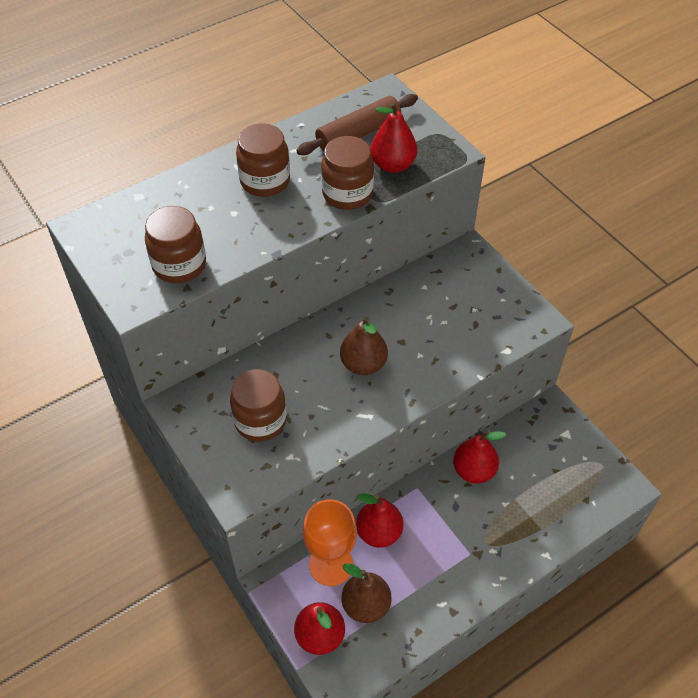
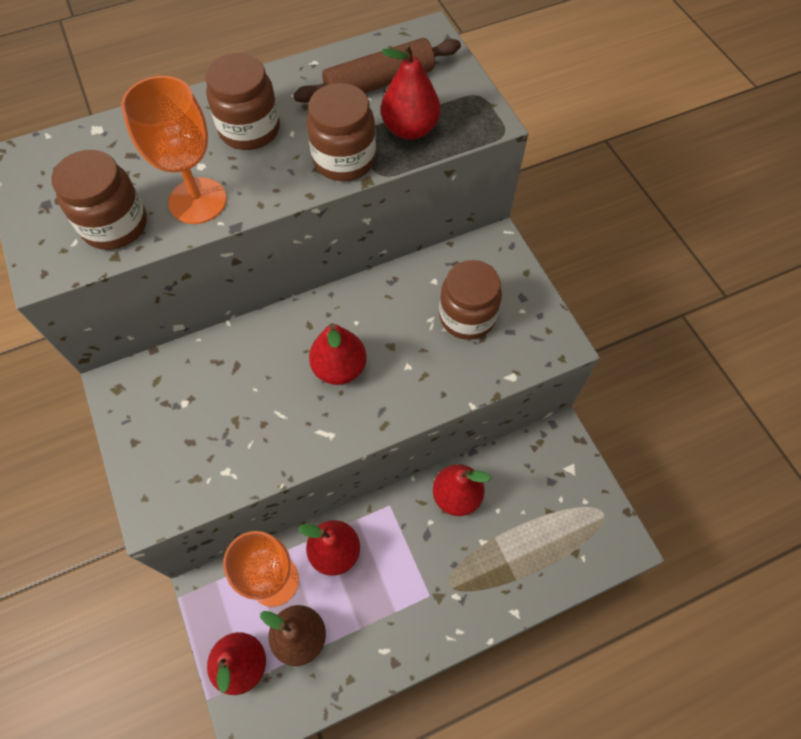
camera: 10 degrees right, 10 degrees up
brown jar [230,369,287,442] -> brown jar moved to [439,260,502,340]
brown pear [340,317,388,375] -> red pear [309,323,367,385]
none -> orange goblet [121,76,227,224]

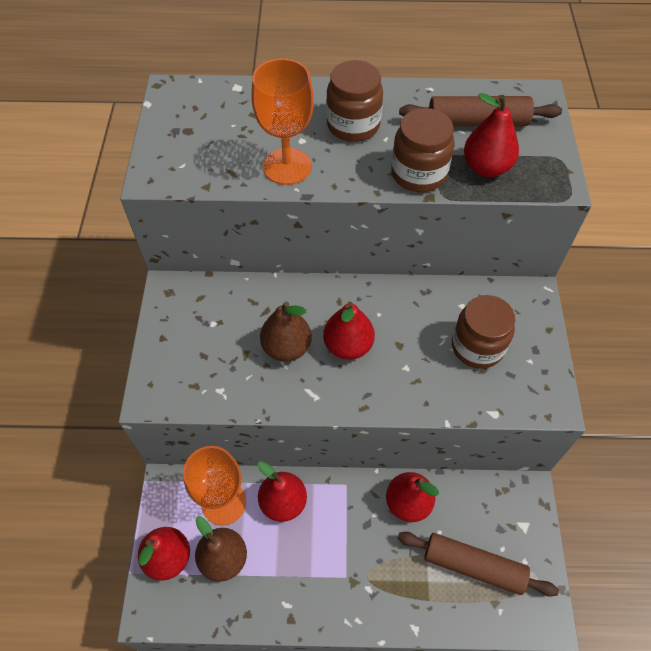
camera: 25 degrees right, 5 degrees down
brown jar [51,150,147,250] -> none
none -> brown pear [260,302,312,362]
none -> brown rolling pin [397,532,559,597]

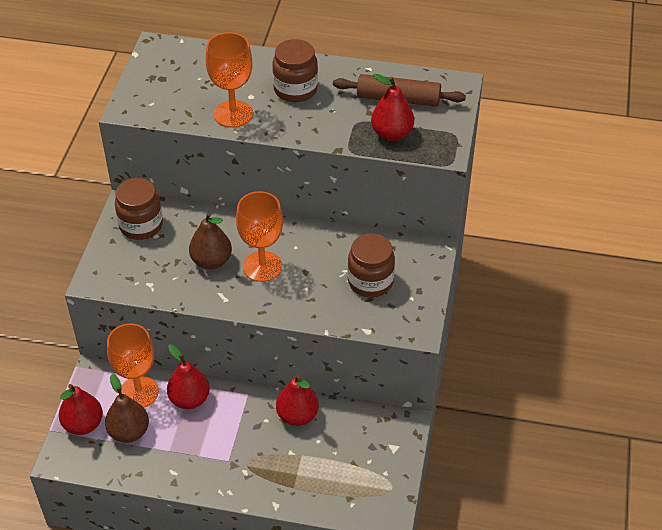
camera: 10 degrees right, 10 degrees down
red pear [323,301,375,360] -> orange goblet [236,191,283,282]
brown jar [391,108,455,192] -> brown jar moved to [115,178,163,240]
brown rolling pin [397,532,559,597] -> none

